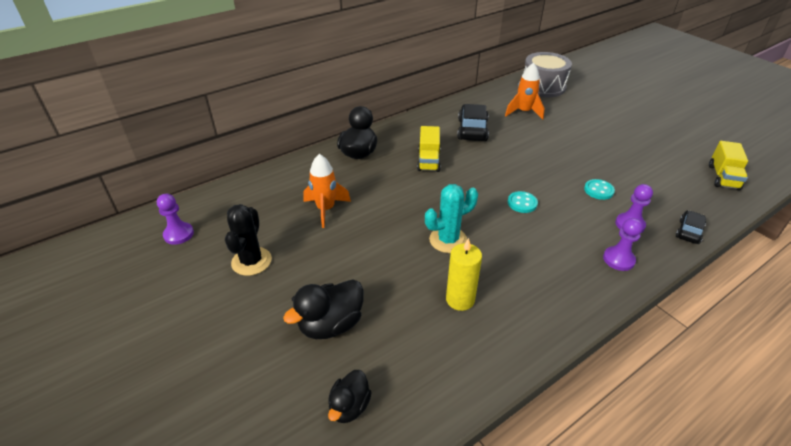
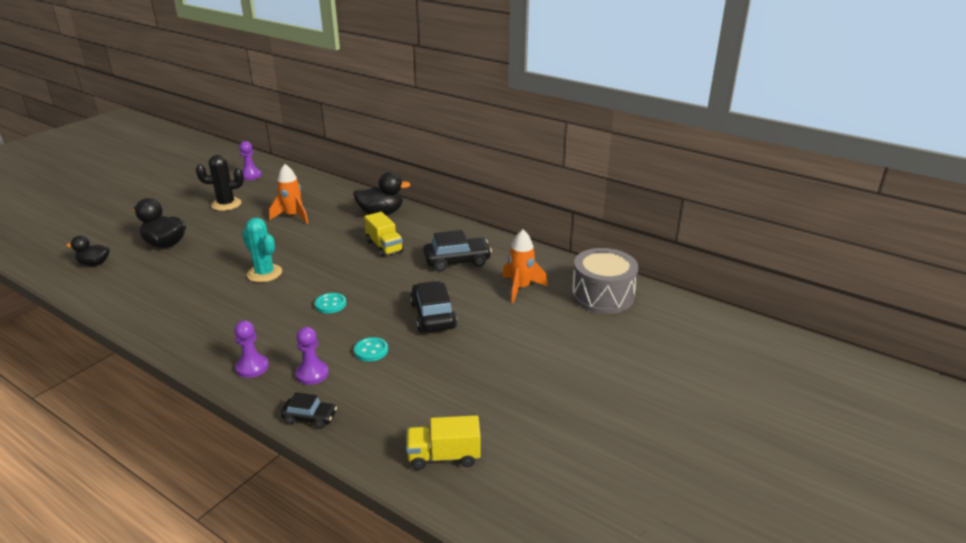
camera: 70 degrees right, 10 degrees down
yellow truck [417,126,441,172] -> yellow truck turned 105 degrees counterclockwise [364,212,404,257]
yellow candle [446,238,482,311] -> none
none -> black car [410,281,457,332]

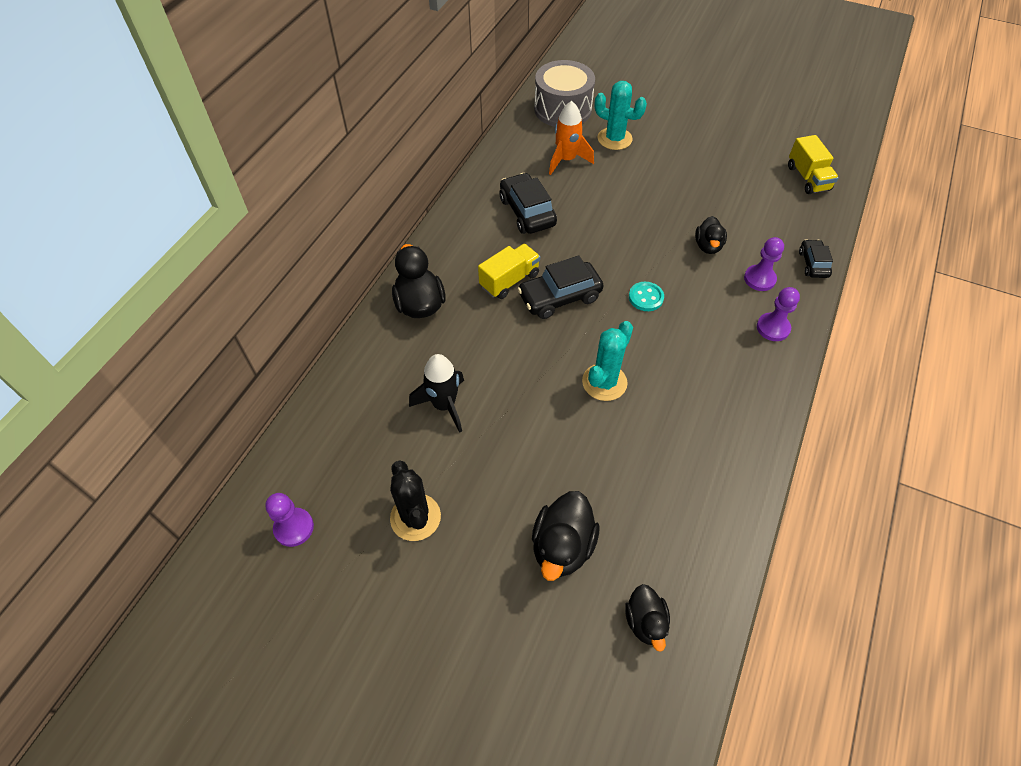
camera: 100 degrees left, 25 degrees up
orange rocket [269,164,308,224] -> black rocket [409,354,464,433]
turquoise button [354,337,388,362] -> black duck [695,216,727,254]
black car [410,281,457,332] -> black car moved to [518,255,604,319]
none -> turquoise cactus [595,81,647,150]

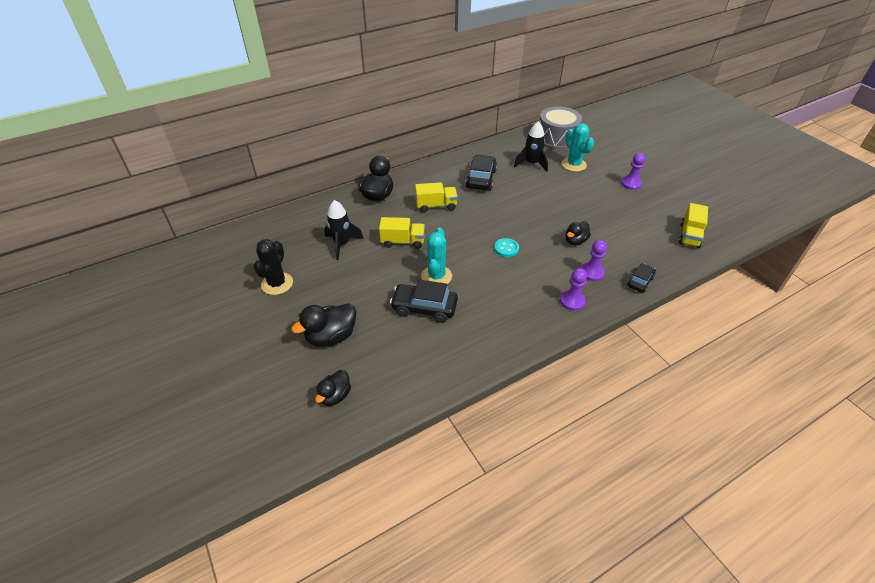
camera: 35 degrees right, 10 degrees down
purple pawn [265,493,314,547] -> purple pawn moved to [621,153,645,190]
black car [518,255,604,319] -> black car moved to [390,279,458,323]
orange rocket [549,101,594,175] -> black rocket [514,121,548,172]
turquoise cactus [582,321,633,401] -> turquoise cactus turned 60 degrees counterclockwise [421,227,452,284]
none -> yellow truck [379,217,425,249]

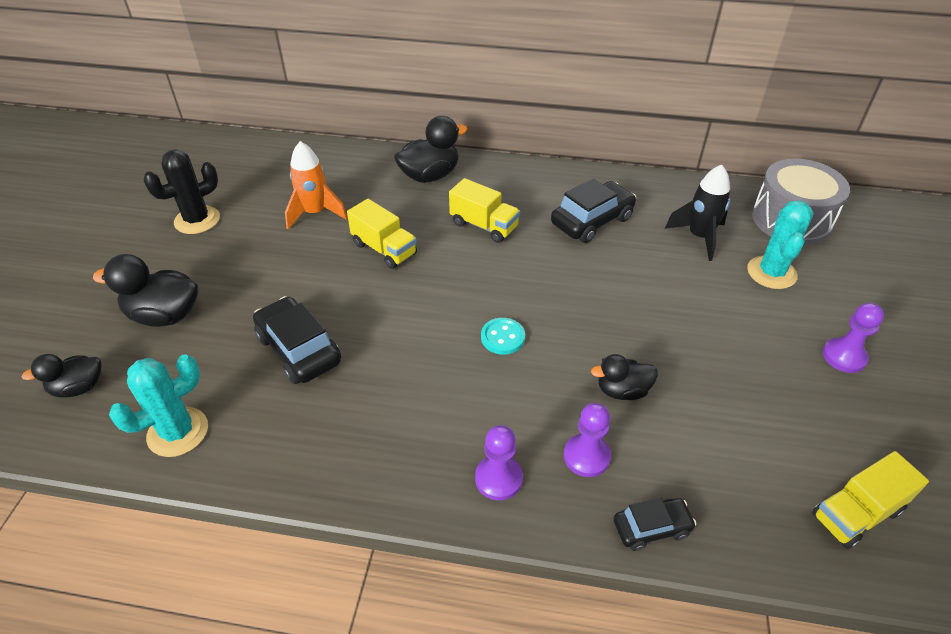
camera: 40 degrees right, 0 degrees up
black rocket [324,200,364,260] -> orange rocket [285,141,348,229]
turquoise cactus [421,227,452,284] -> turquoise cactus moved to [109,354,208,457]

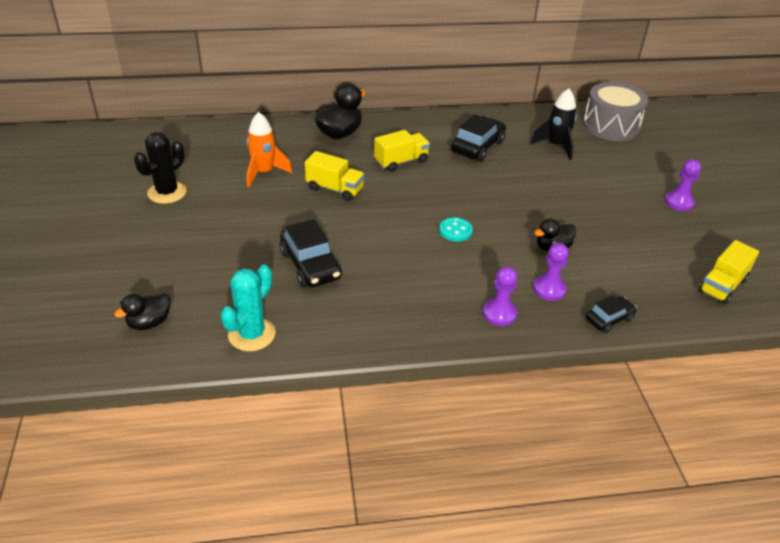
camera: 20 degrees left, 5 degrees down
black duck [93,254,198,327] -> none
black car [253,296,341,384] -> black car turned 150 degrees counterclockwise [280,219,342,288]
yellow truck [449,178,520,243] -> yellow truck turned 45 degrees counterclockwise [374,130,430,172]
turquoise cactus [747,200,813,289] -> none

